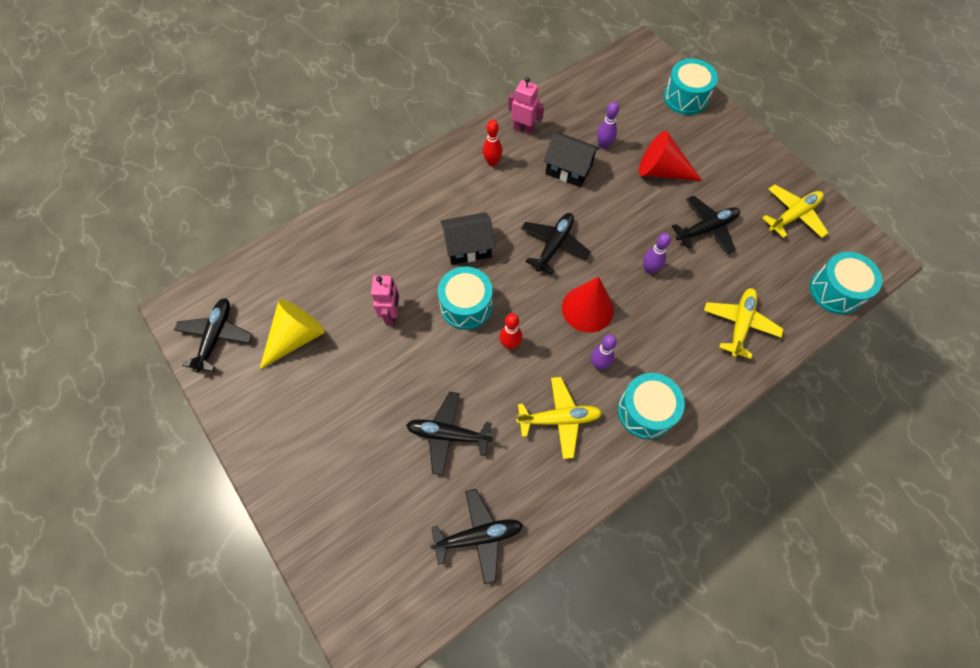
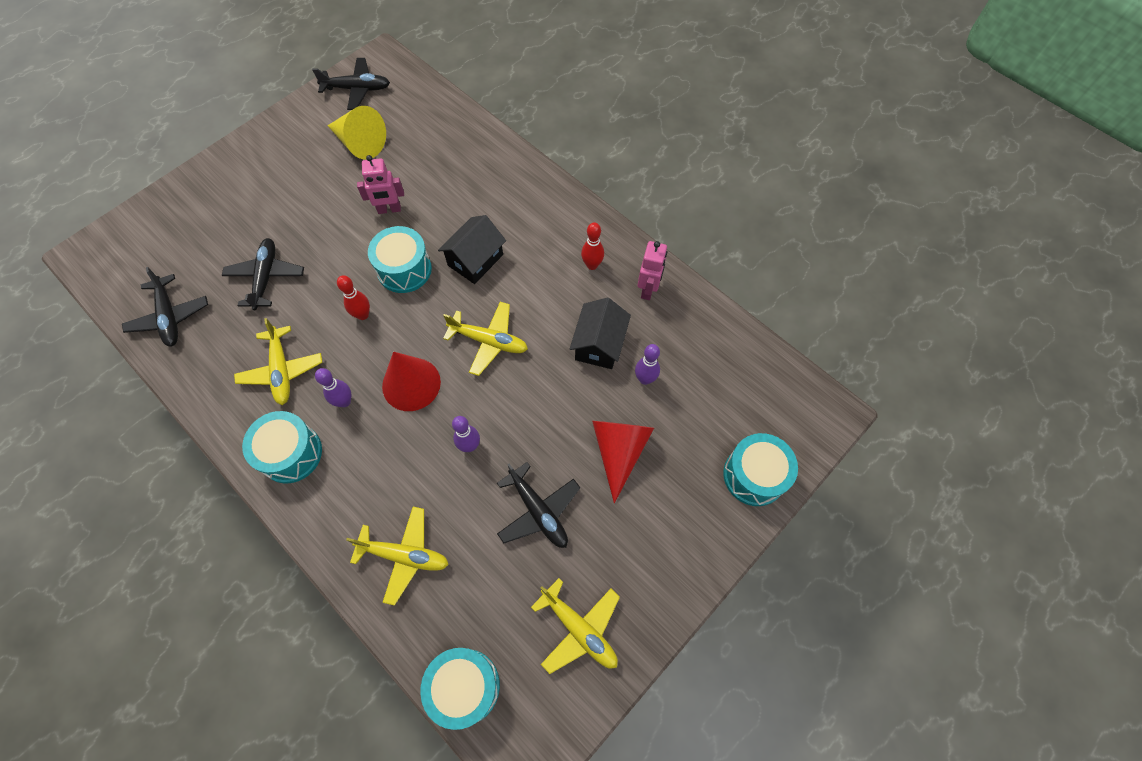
camera: 80 degrees right, 0 degrees up
black house [441,212,495,265] -> black house turned 60 degrees clockwise [438,215,506,284]
black plane [521,213,591,274] -> yellow plane [443,302,528,376]

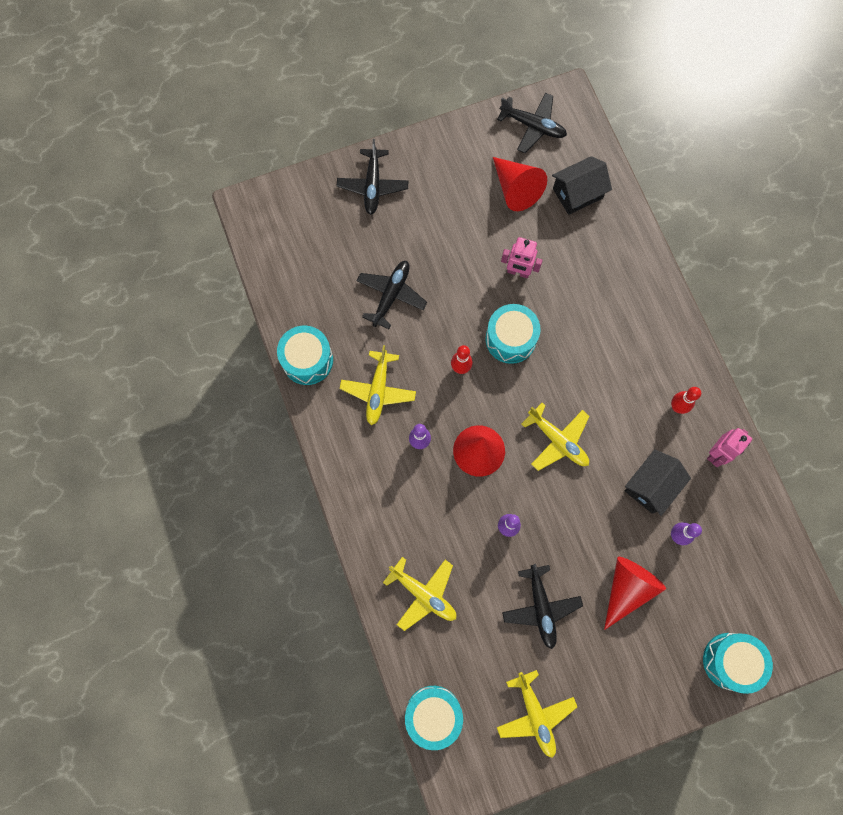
camera: 25 degrees right, 10 degrees up
black plane [122,267,208,347] -> black plane moved to [337,139,409,215]
turquoise drum [242,411,322,484] -> turquoise drum moved to [277,326,333,385]
yellow cone [328,106,386,159] -> red cone [493,157,547,211]
black house [438,215,506,284] -> black house moved to [552,156,612,215]

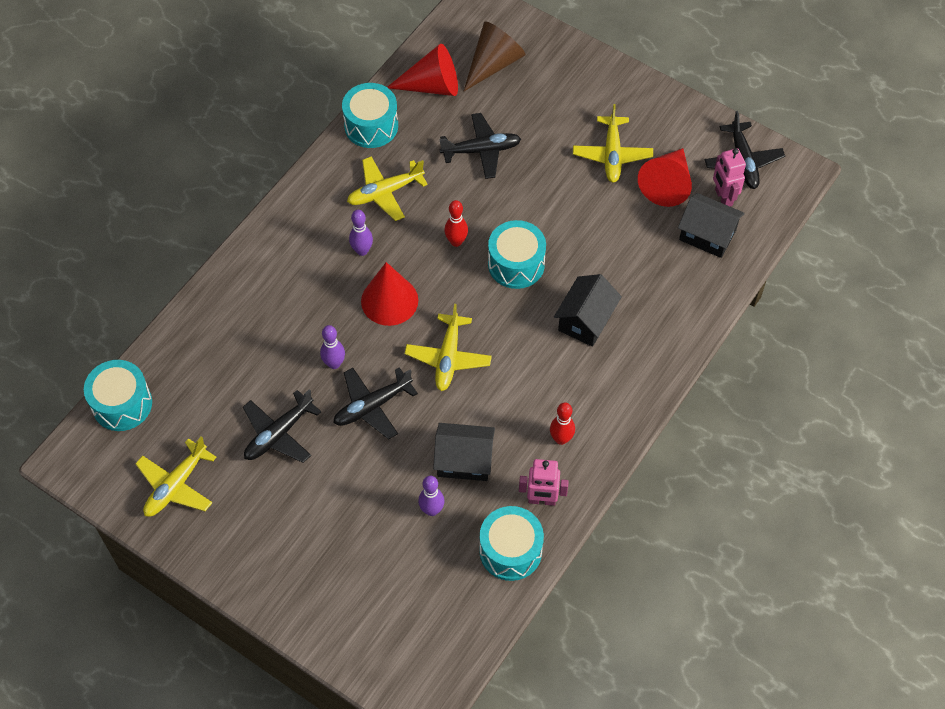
camera: 55 degrees right, 15 degrees down
black plane [337,139,409,215] -> black plane moved to [334,367,418,439]
yellow plane [383,557,456,631] -> yellow plane moved to [573,104,653,183]
pink robot [501,237,543,278] -> pink robot moved to [713,148,746,207]
red cone [604,557,666,630] -> red cone moved to [387,44,458,96]
turquoise drum [703,633,773,694] -> turquoise drum moved to [479,506,544,581]
none -> brown cone [464,21,526,91]
none -> black house [554,274,622,347]

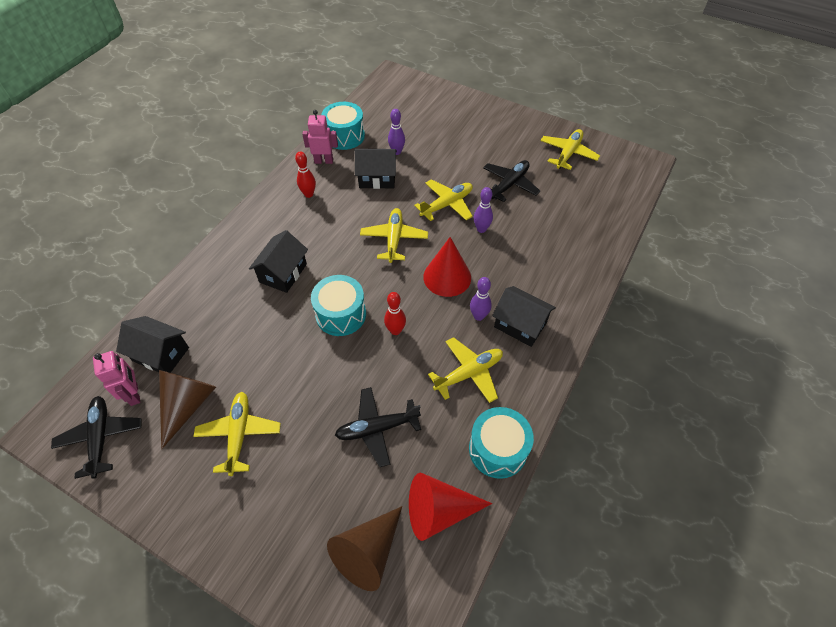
camera: 175 degrees right, 5 degrees down
turquoise drum [84,360,152,431] -> none
black plane [334,367,418,439] -> yellow plane [414,179,473,221]
red cone [638,148,692,207] -> brown cone [159,370,216,449]
none -> black house [492,286,556,347]

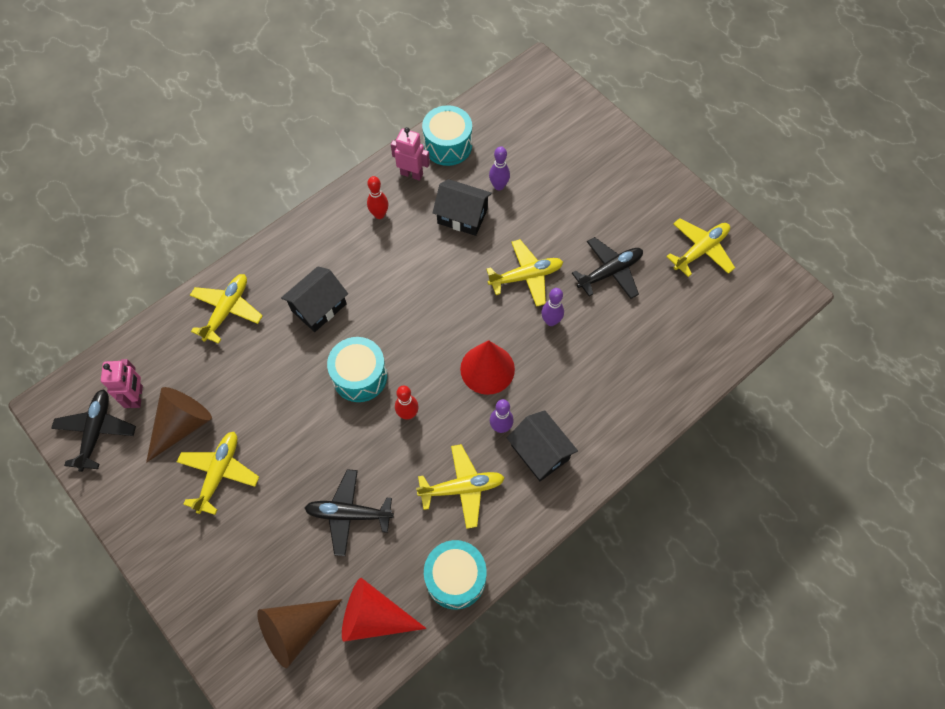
camera: 20 degrees right, 10 degrees up
black house [116,316,189,373] -> none
yellow plane [360,208,428,263] -> yellow plane moved to [190,274,263,344]

